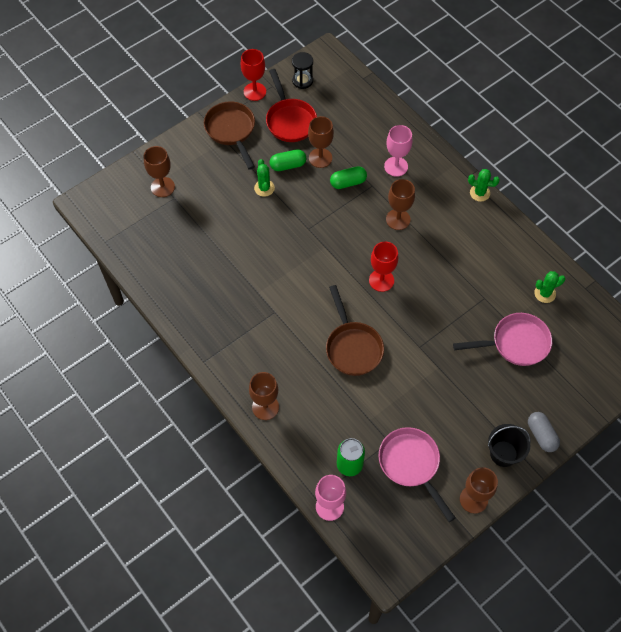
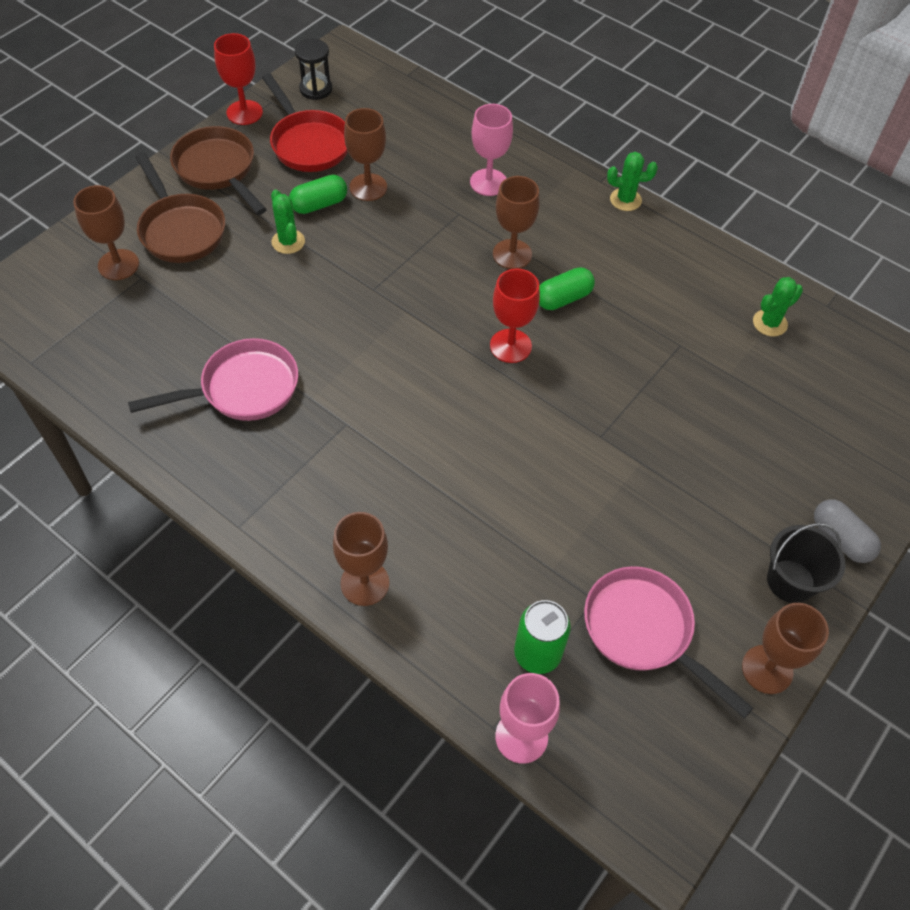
camera: 15 degrees left, 5 degrees down
brown pan [326,285,384,376] -> brown pan moved to [135,152,225,263]
green capsule [330,166,367,189] -> green capsule moved to [539,267,595,310]
pink pan [453,313,552,366] -> pink pan moved to [128,338,298,421]

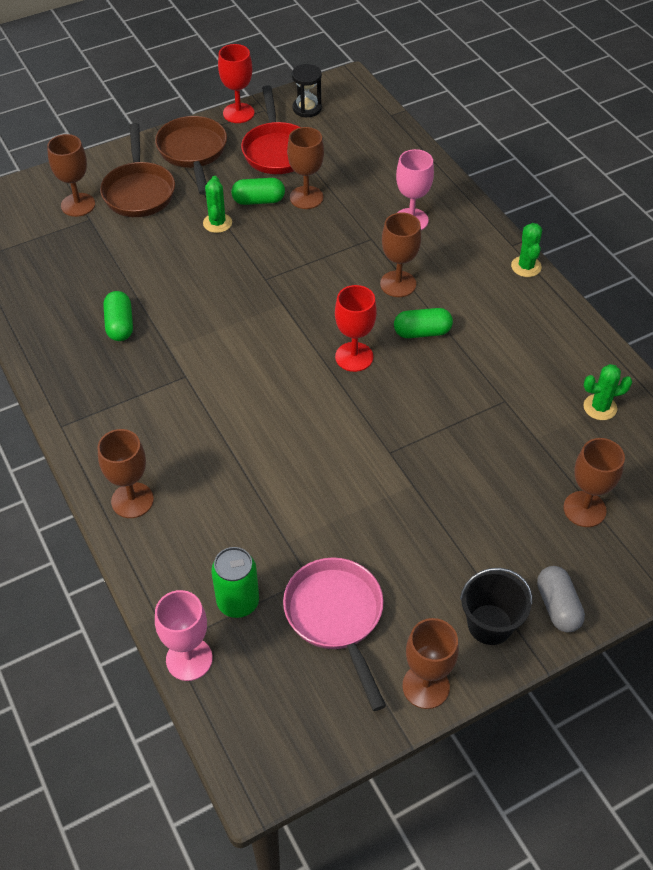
camera: 25 degrees right, 5 degrees down
pink pan [128,338,298,421] -> green capsule [103,291,133,341]
green cactus [607,152,658,211] -> green cactus turned 60 degrees clockwise [511,223,542,277]
none -> brown goblet [564,438,625,527]

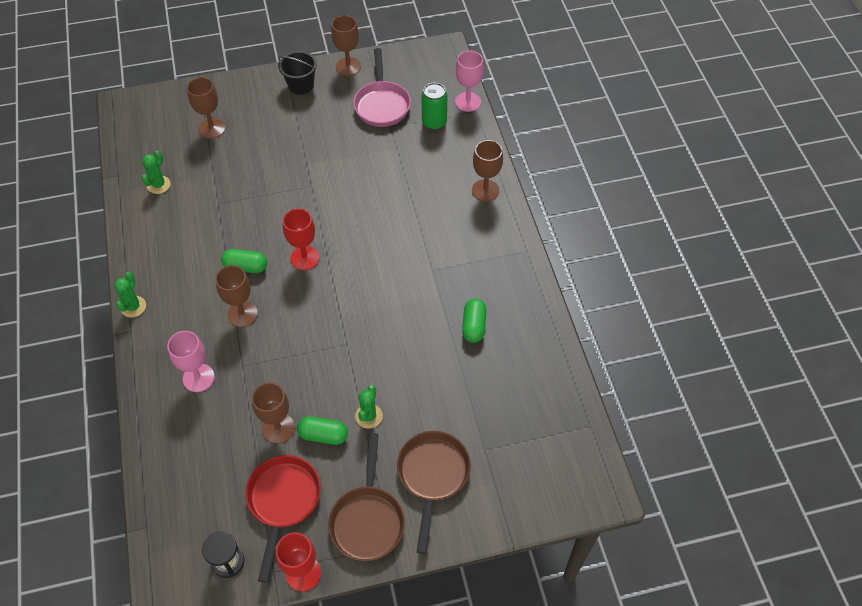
camera: 165 degrees left, 5 degrees up
brown goblet [47,134,95,217] -> none
grey capsule [537,566,585,632] -> none
green cactus [583,364,632,420] -> green cactus turned 75 degrees counterclockwise [141,150,171,194]

